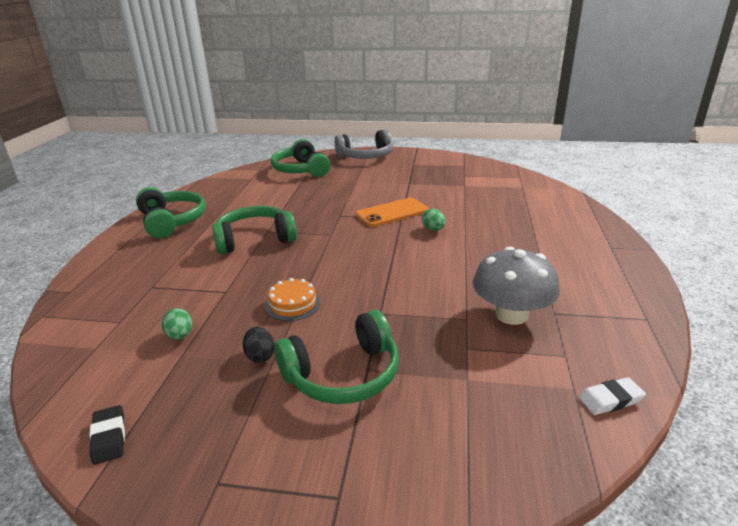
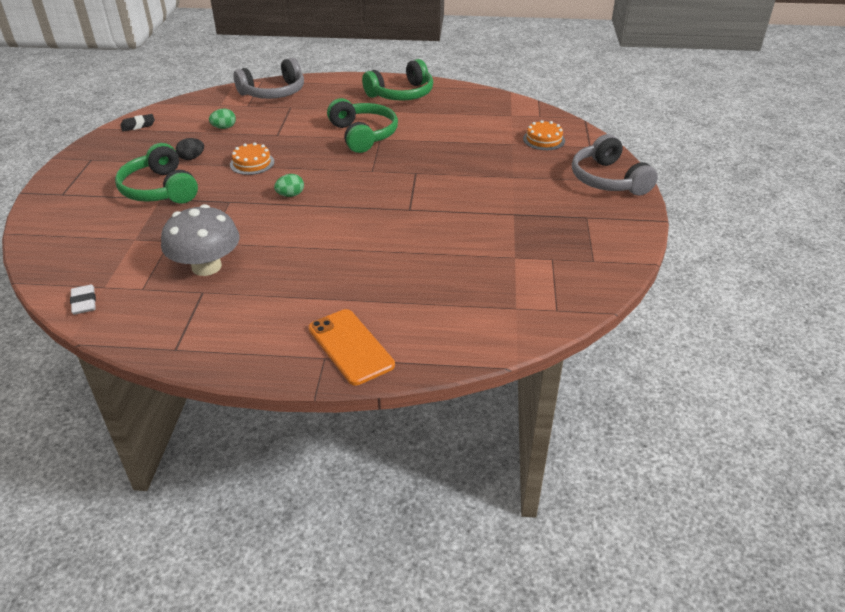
camera: 85 degrees right, 10 degrees up
green headphones [271,139,330,177] -> orange cake [523,120,565,150]
orange phone [356,198,429,227] -> orange phone moved to [308,309,395,385]
green egg [422,209,445,231] -> green egg moved to [274,174,304,197]
none -> grey headphones [234,58,304,99]

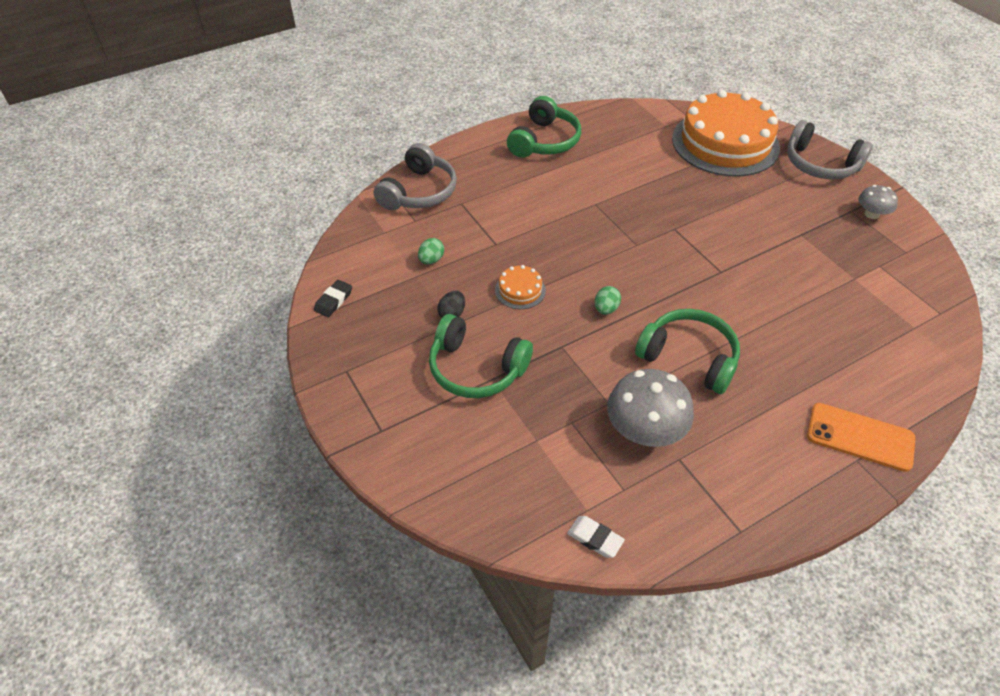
camera: 35 degrees left, 10 degrees up
green headphones [327,98,398,153] -> green headphones moved to [635,309,740,394]
orange cake [523,120,565,150] -> orange cake [672,90,780,177], size x2.49
none -> grey mushroom [859,185,898,219]

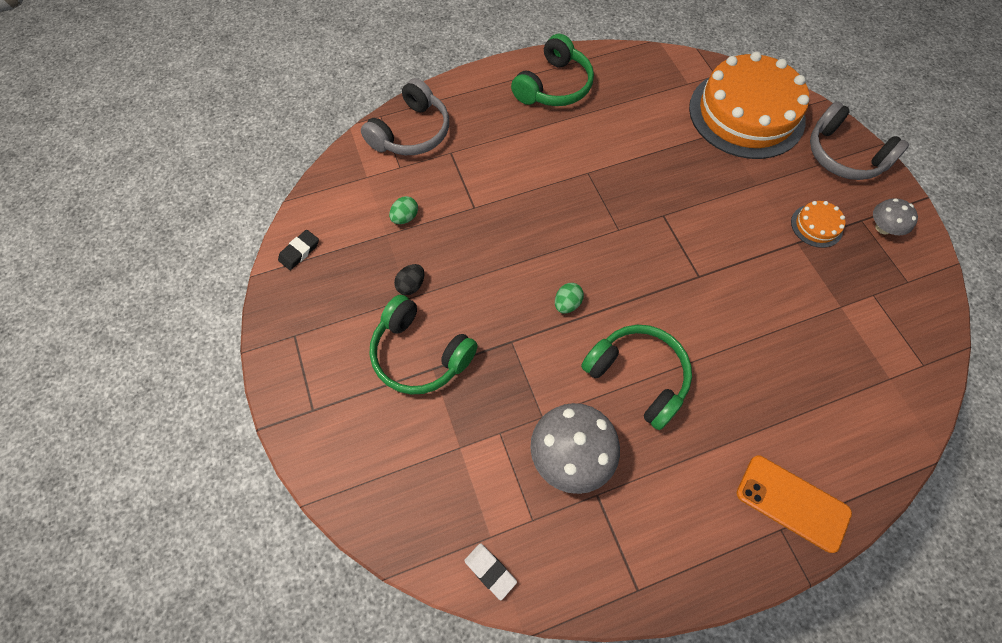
camera: 10 degrees right, 15 degrees up
orange cake [495,265,546,309] -> orange cake moved to [791,201,845,248]

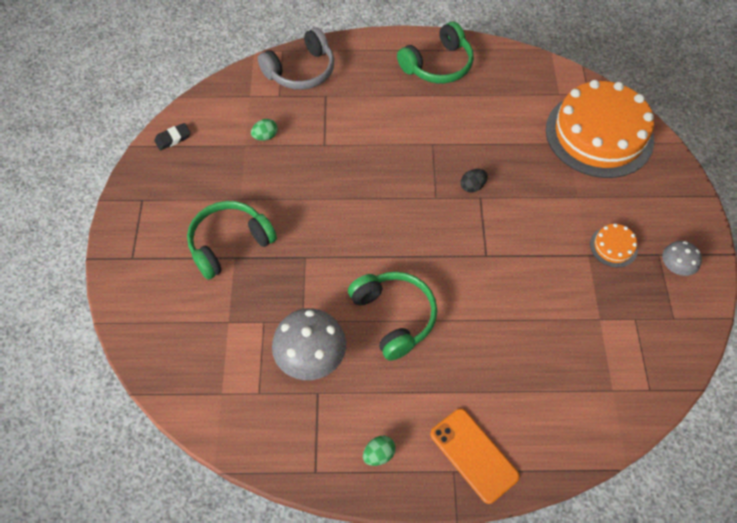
camera: 20 degrees right, 5 degrees down
green headphones [369,295,478,395] -> green headphones turned 90 degrees clockwise [187,201,277,279]
black egg [394,264,424,295] -> black egg moved to [461,169,488,193]
white eraser [464,543,517,600] -> none
green egg [555,283,584,313] -> green egg moved to [363,436,396,466]
grey headphones [810,101,909,180] -> none

